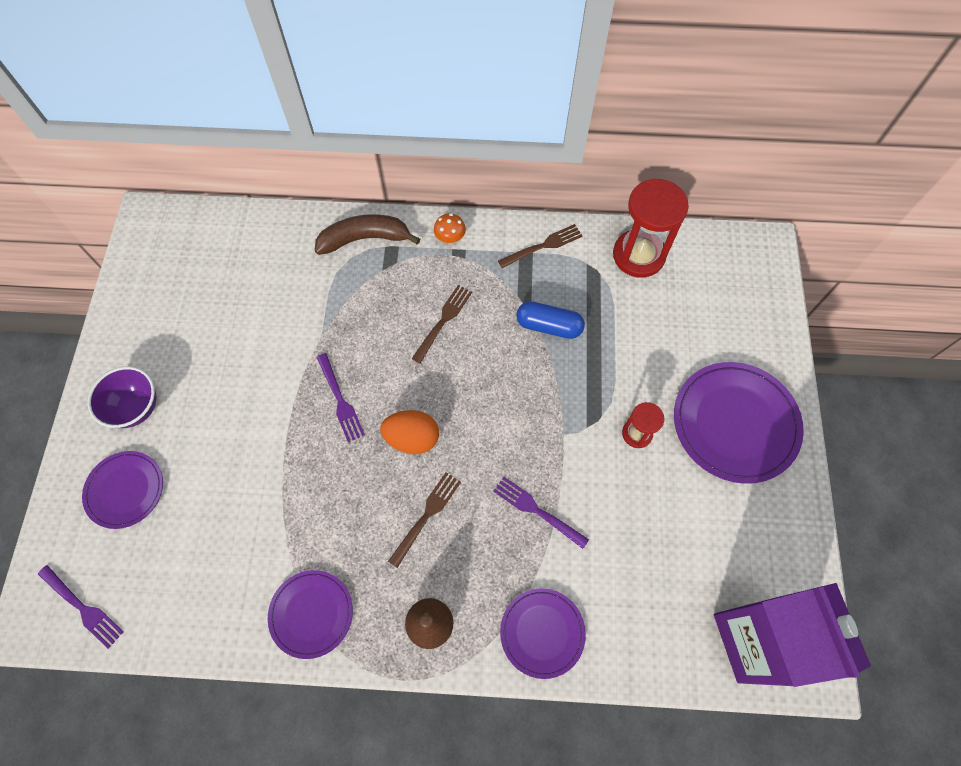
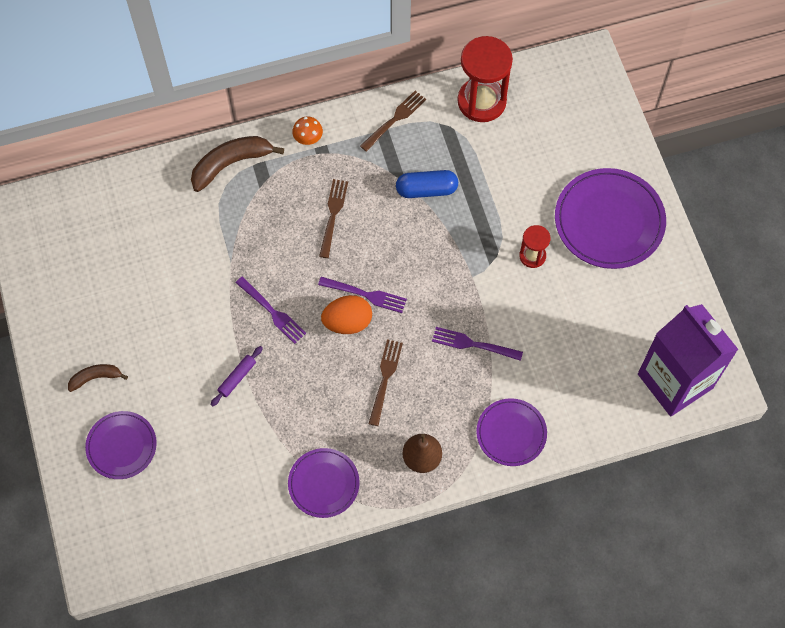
camera: 20 degrees left, 0 degrees up
purple fork [38,565,123,649] -> purple fork moved to [318,277,407,313]
purple bowl [88,366,156,428] -> brown banana [68,364,128,392]
none -> purple rolling pin [210,346,263,406]

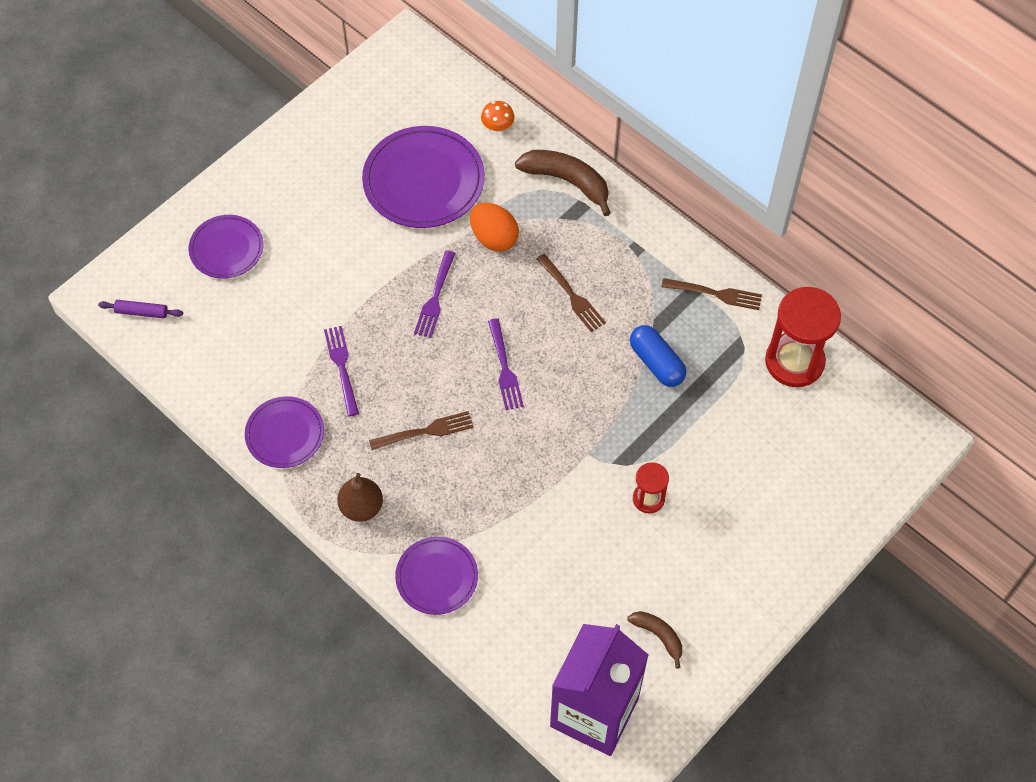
camera: 60 degrees right, 5 degrees down
brown banana [68,364,128,392] -> brown banana moved to [627,611,682,669]
purple rolling pin [210,346,263,406] -> purple rolling pin moved to [98,300,183,318]
orange mushroom [292,117,323,145] -> orange mushroom moved to [481,101,515,132]
brown fork [319,179,348,258] -> brown fork turned 75 degrees clockwise [536,254,606,332]
orange egg [321,295,372,334] -> orange egg moved to [470,203,519,252]
purple fork [432,327,523,361] -> purple fork moved to [324,326,359,416]
purple plate [555,168,666,269] -> purple plate moved to [362,126,485,228]

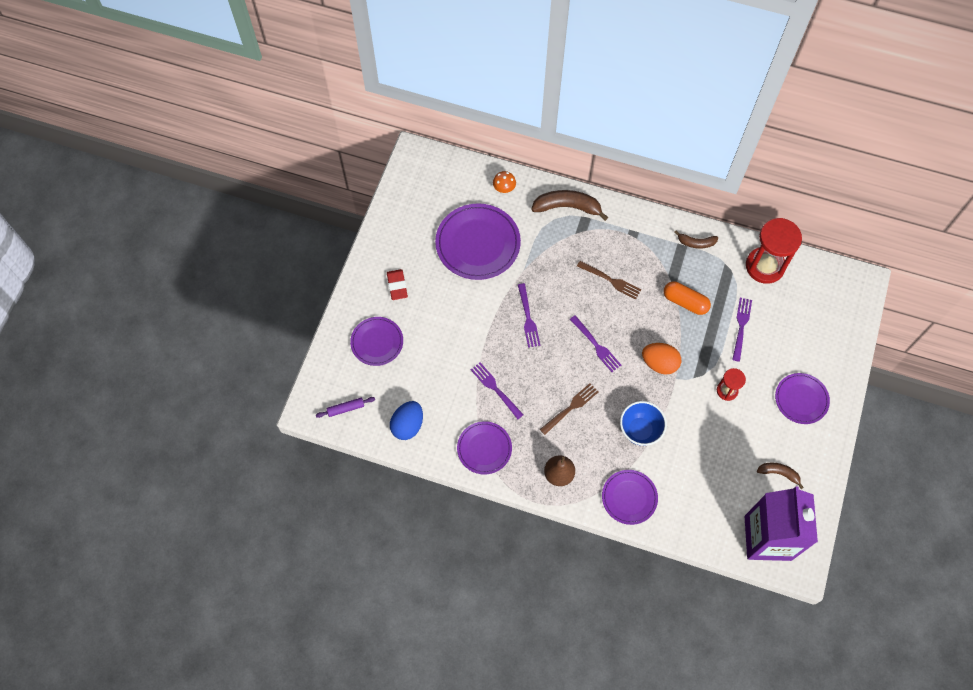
camera: 25 degrees left, 5 degrees up
orange egg [470,203,519,252] -> orange egg moved to [642,343,681,375]
blue capsule [630,325,686,387] -> orange capsule [664,281,711,315]
brown fork [662,278,762,310] -> brown banana [674,231,718,248]
none -> red eraser [387,269,408,300]
none -> blue egg [390,401,423,440]
none -> blue bowl [620,401,667,446]
none -> purple fork [732,298,752,362]
none -> purple plate [775,373,830,424]

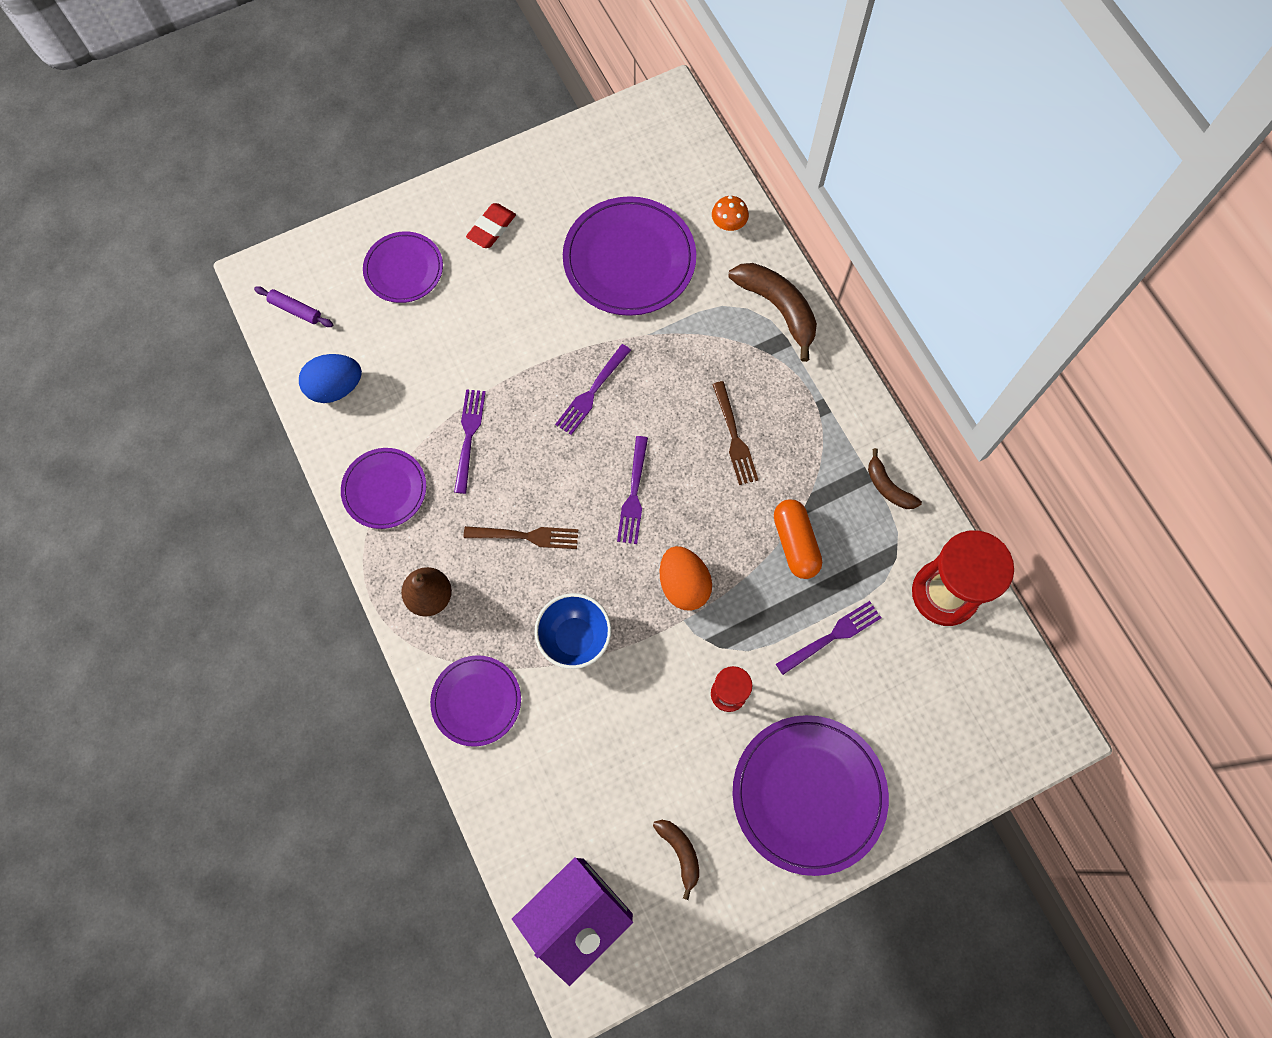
camera: 45 degrees right, 5 degrees up
purple plate [775,373,830,424] -> purple plate [732,715,889,876], size x1.67

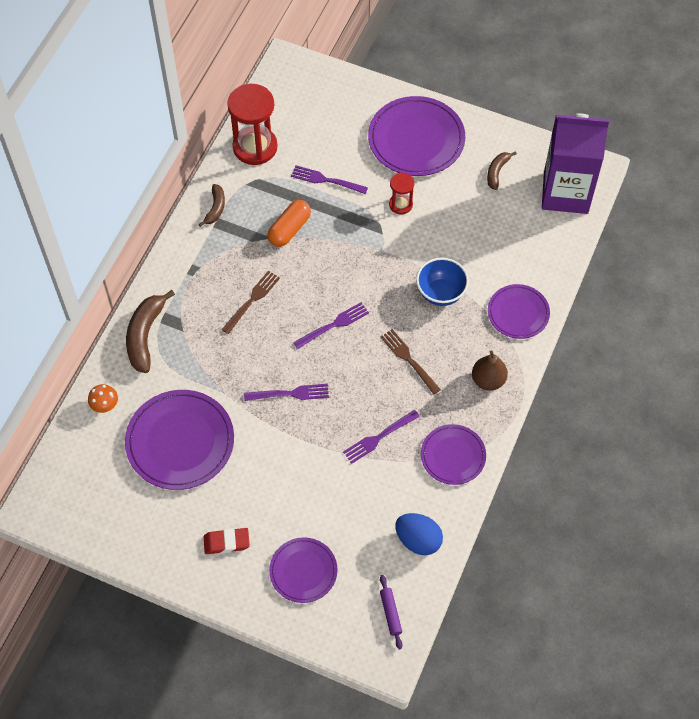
camera: 130 degrees left, 10 degrees down
orange egg [660,546,712,611] -> none

